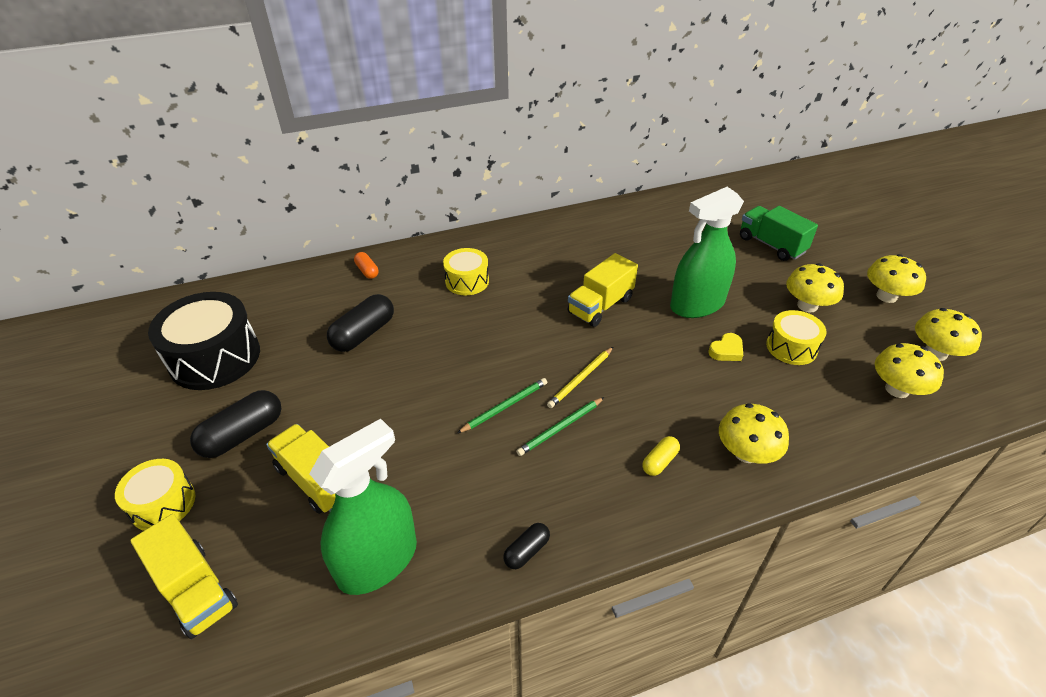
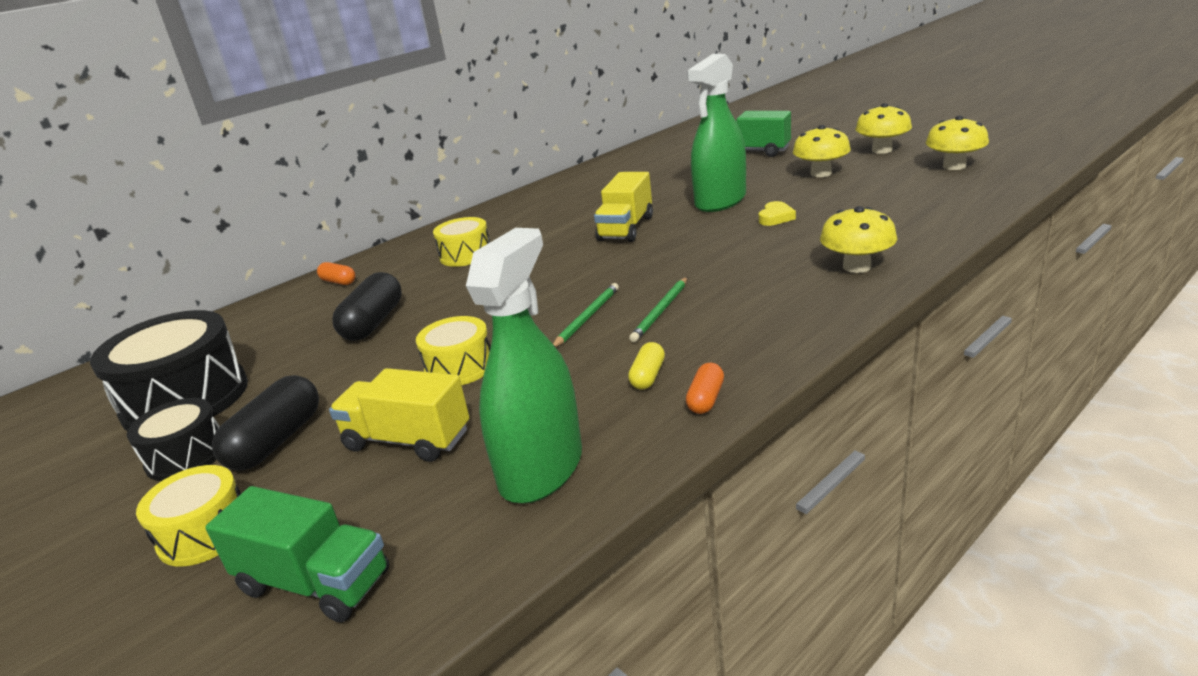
camera: 20 degrees left, 15 degrees down
yellow truck [130,514,238,639] -> green truck [205,486,389,623]
black capsule [503,523,550,569] -> orange capsule [686,363,724,414]
yellow pencil [547,347,613,408] -> none
yellow capsule [642,436,680,476] -> yellow capsule moved to [628,342,665,390]
yellow drum [766,310,827,365] -> yellow drum moved to [416,316,491,385]
yellow mushroom [875,343,944,398] -> none
none -> black drum [127,398,220,481]

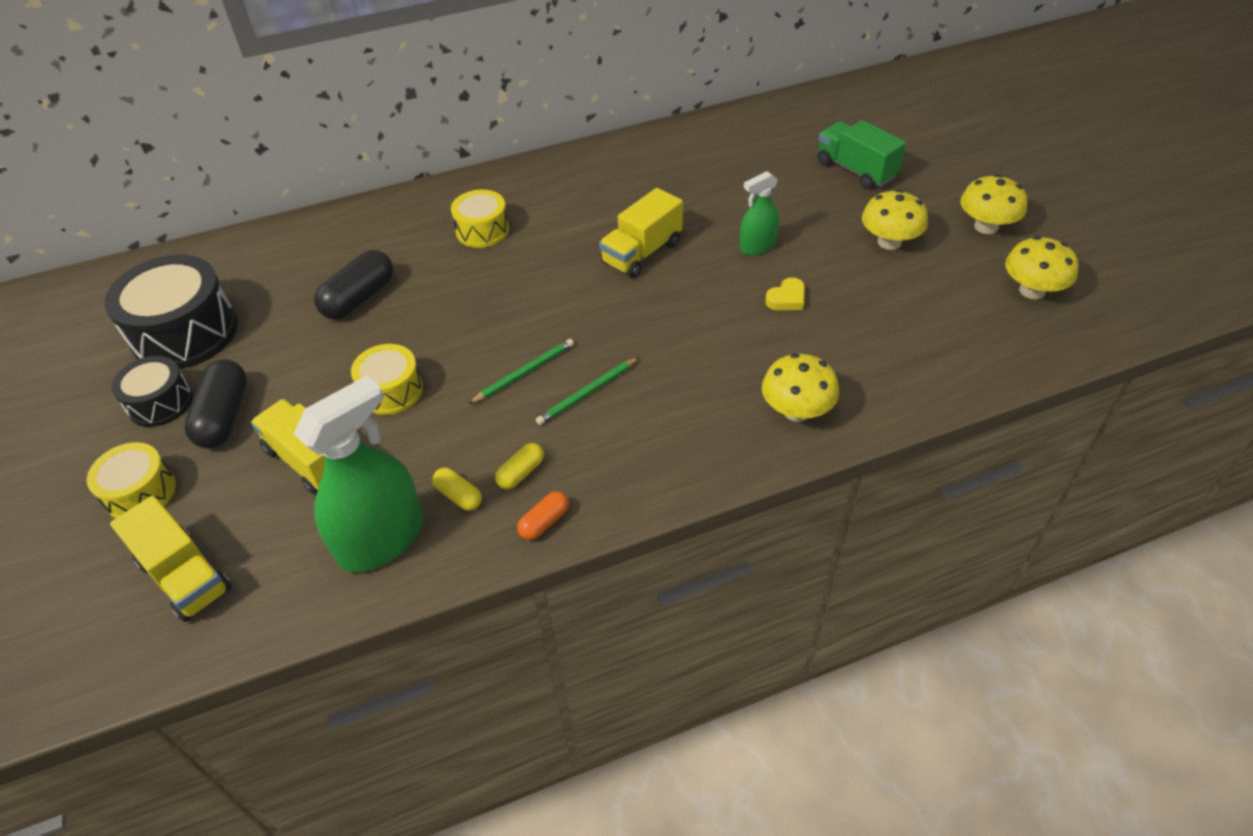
camera: 20 degrees right, 20 degrees up
green truck [205,486,389,623] -> yellow truck [110,496,232,622]
black capsule [212,375,319,471] -> black capsule turned 45 degrees counterclockwise [184,359,247,448]
orange capsule [317,262,356,285] -> none
green spray bottle [687,54,746,212] -> green spray bottle [740,171,779,255], size x0.55
none -> yellow capsule [432,468,482,511]

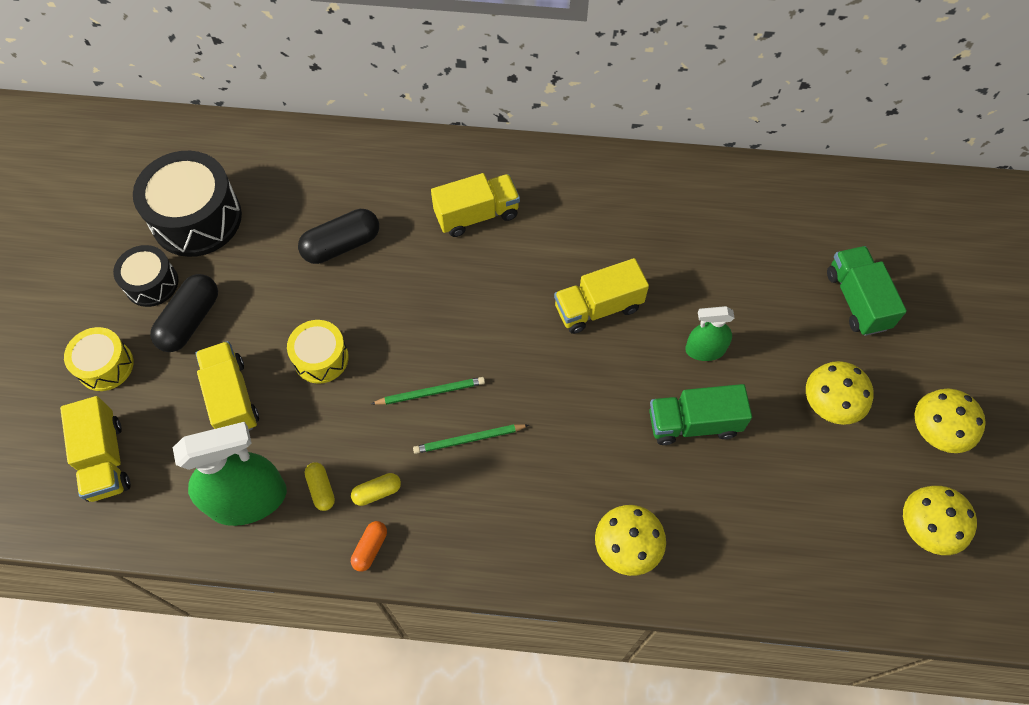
camera: 25 degrees right, 15 degrees up
yellow drum [451,190,509,248] -> yellow truck [431,173,520,237]
orange capsule [517,491,569,540] -> orange capsule turned 45 degrees counterclockwise [351,521,387,571]
yellow heart [765,277,805,310] -> green truck [649,384,752,445]

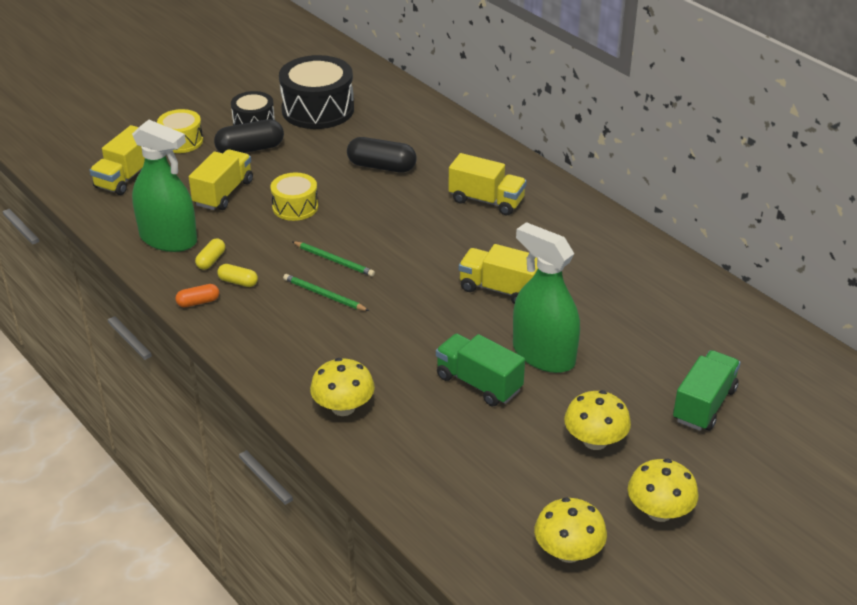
camera: 45 degrees right, 25 degrees down
green spray bottle [685,306,735,361] -> green spray bottle [513,222,580,373], size x1.81

